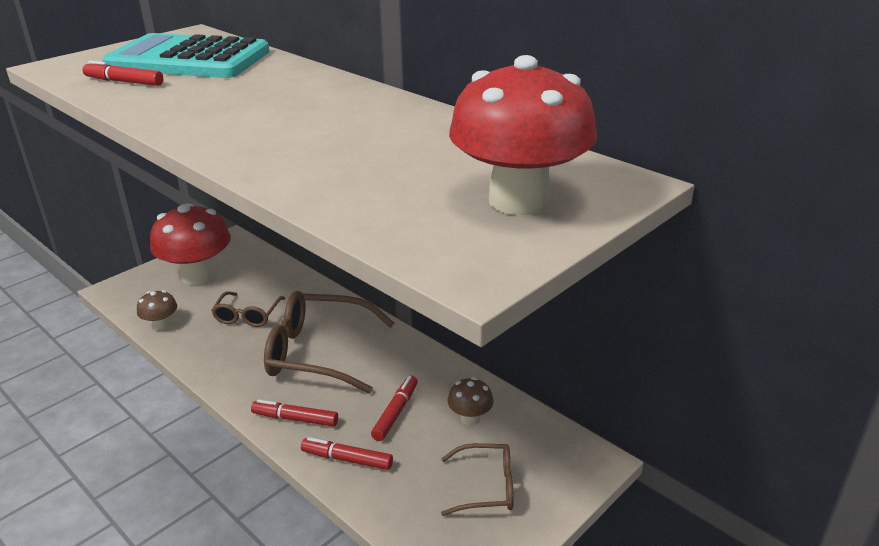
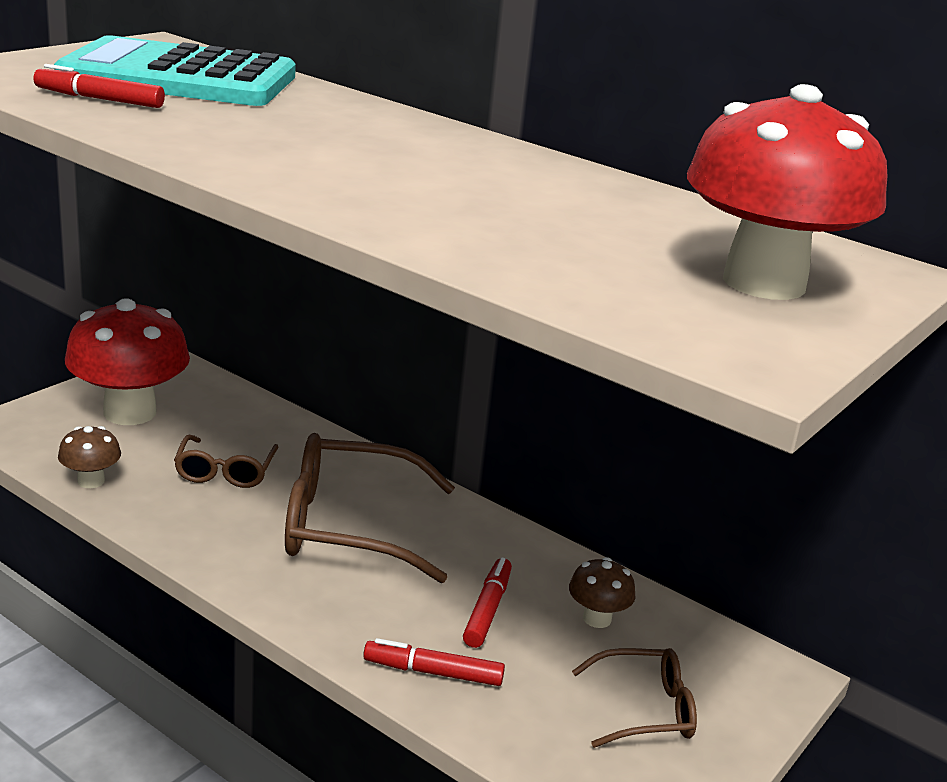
camera: 10 degrees left, 5 degrees down
red marker [251,400,338,427] -> none

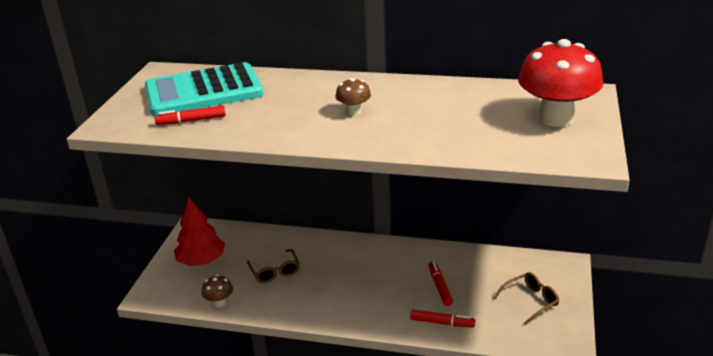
camera: 20 degrees left, 5 degrees up
red mushroom [65,298,190,425] -> red tree [174,198,225,266]
brown glasses [285,433,455,583] -> none
red marker [363,638,505,686] -> red marker turned 150 degrees counterclockwise [410,309,475,328]
brown mushroom [569,557,636,628] -> brown mushroom moved to [335,78,371,116]

